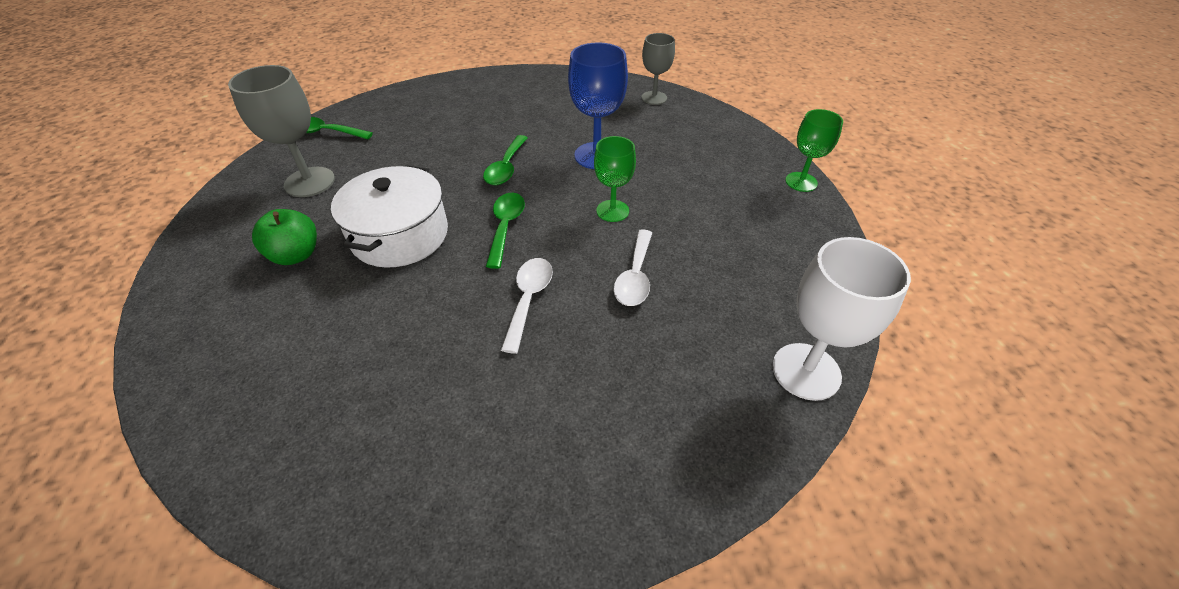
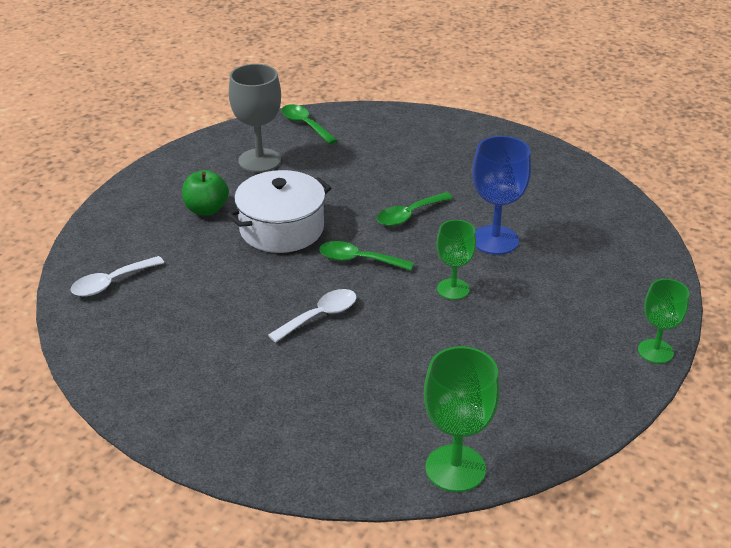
camera: 40 degrees right, 10 degrees down
green spoon [486,193,525,269] -> green spoon turned 120 degrees counterclockwise [319,241,414,271]
white spoon [614,230,652,306] -> white spoon moved to [71,256,164,296]
grey goblet [641,33,675,105] -> none
white goblet [772,237,911,401] -> green goblet [424,346,500,492]

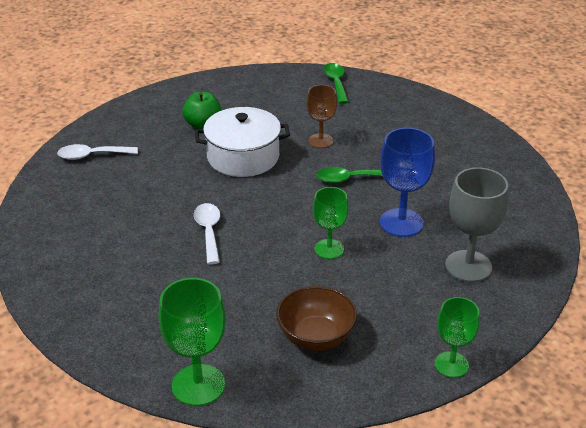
camera: 30 degrees right, 0 degrees up
grey goblet [229,64,281,173] -> grey goblet moved to [445,168,508,282]
white spoon [268,289,357,343] -> white spoon turned 90 degrees counterclockwise [194,203,220,264]
green spoon [319,241,414,271] -> none
none -> brown bowl [276,286,357,351]
none -> brown goblet [306,85,337,148]

